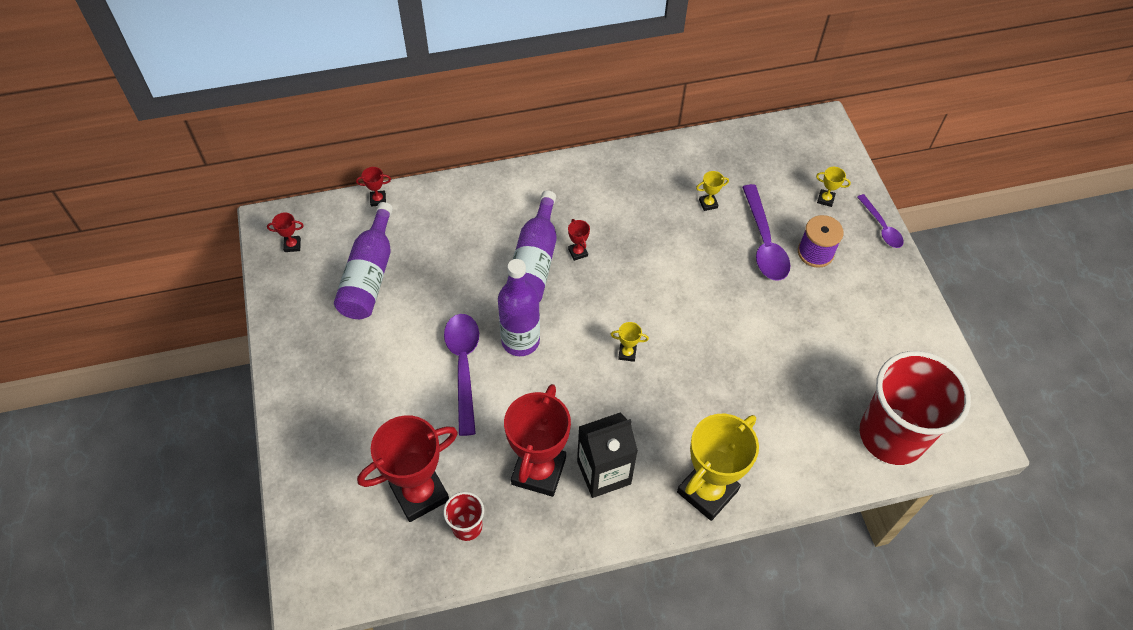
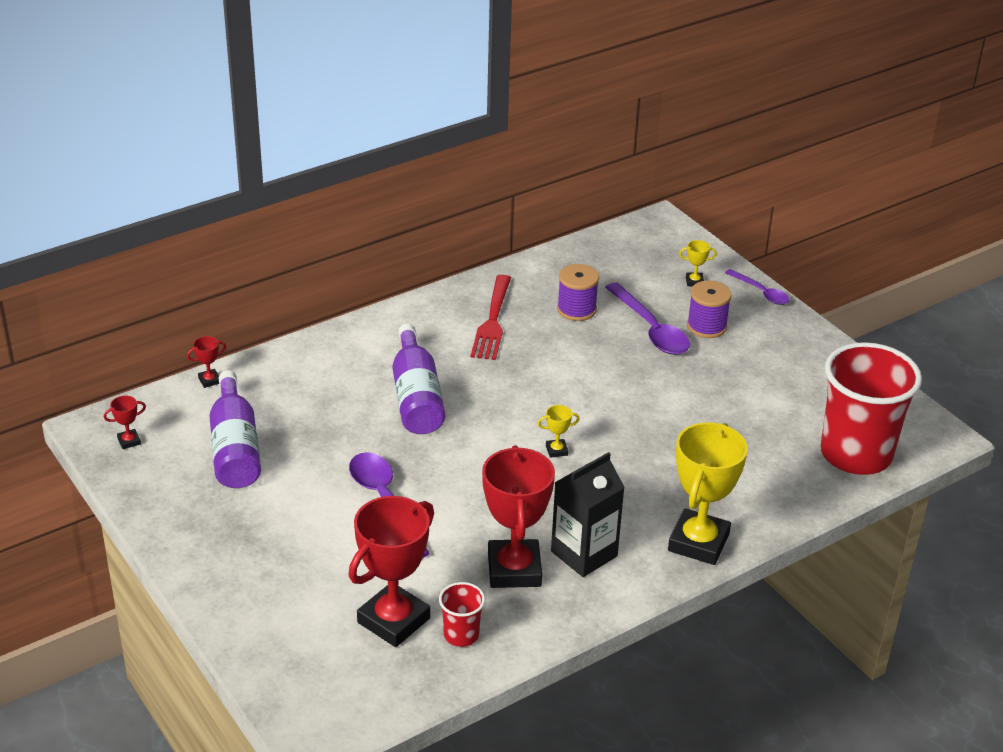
camera: 20 degrees left, 20 degrees down
purple bottle [498,259,540,356] -> none
red trophy [568,219,590,261] -> none
yellow trophy [696,171,729,211] -> purple spool [557,264,599,321]
none -> red fork [471,275,511,360]

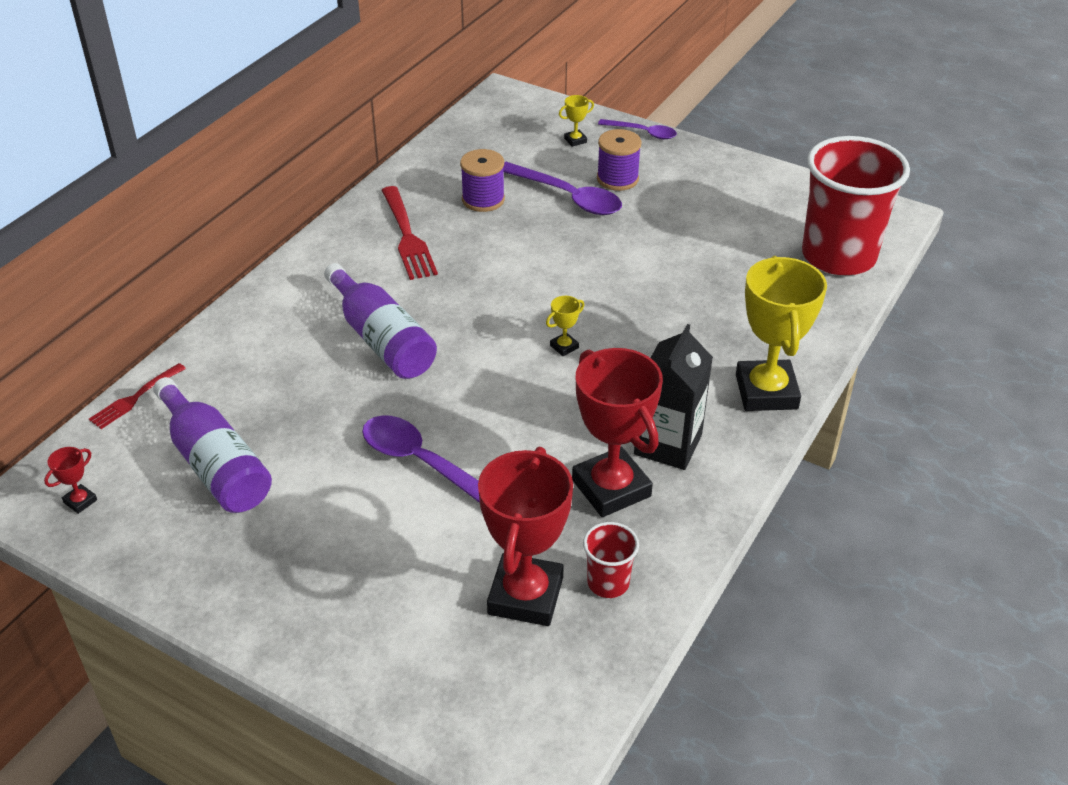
camera: 25 degrees left, 5 degrees up
red trophy [187,336,226,388] -> red fork [89,363,186,429]

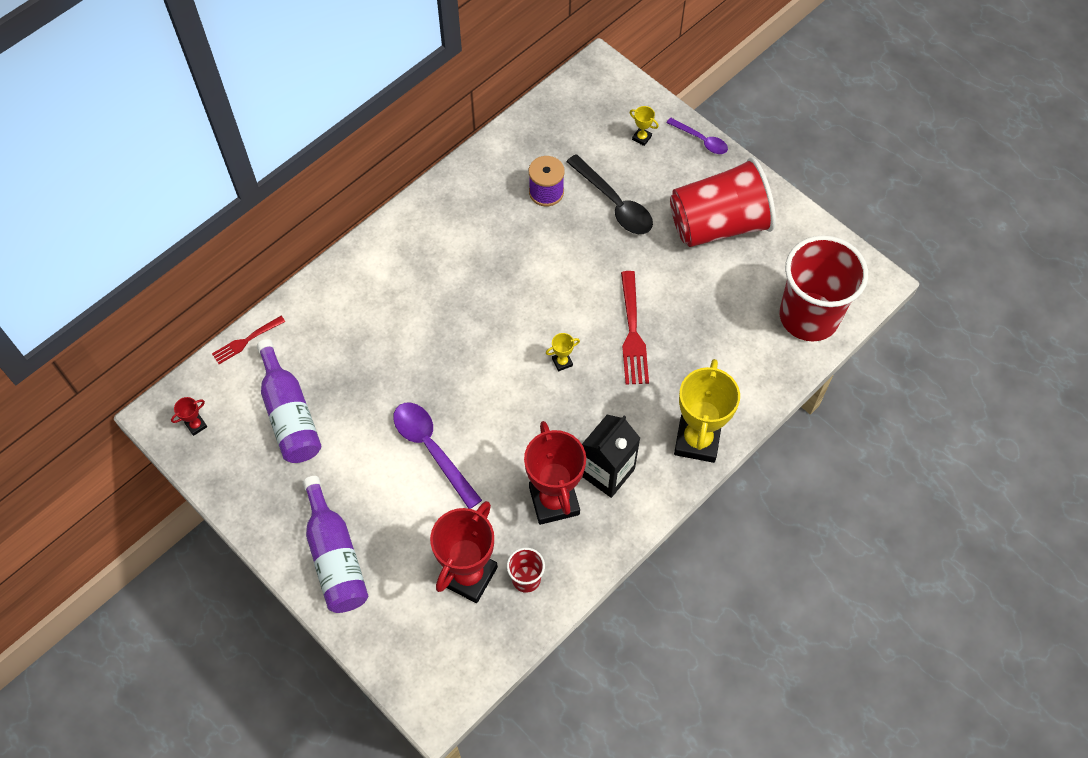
camera: 15 degrees right, 20 degrees up
purple bottle [324,263,437,379] -> purple bottle moved to [303,476,368,613]
red fork [381,186,438,280] -> red fork moved to [621,271,649,385]
purple spoon [503,162,622,215] -> black spoon [566,154,653,234]
yellow trophy [559,95,594,147] -> yellow trophy turned 45 degrees clockwise [630,106,659,146]
purple spool [597,129,642,191] -> none
none -> red cup [670,157,776,247]

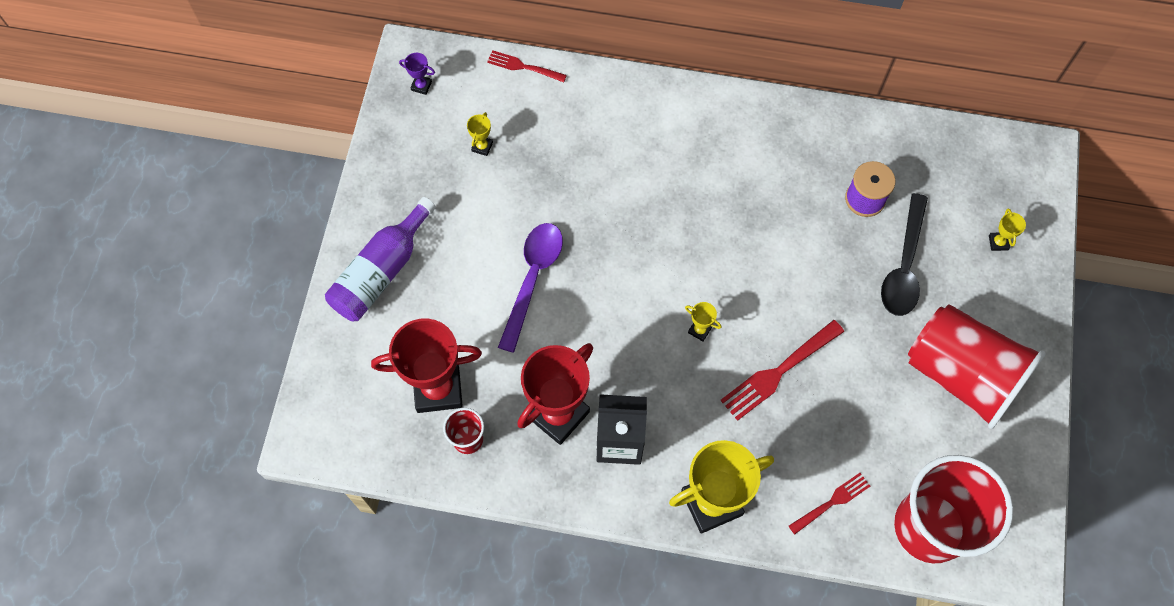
camera: 55 degrees right, 5 degrees up
red trophy [171,397,207,436] -> purple trophy [399,53,435,95]
purple bottle [257,339,321,463] -> yellow trophy [467,112,493,156]
purple spoon [667,118,728,154] -> none
none -> red fork [789,473,870,535]

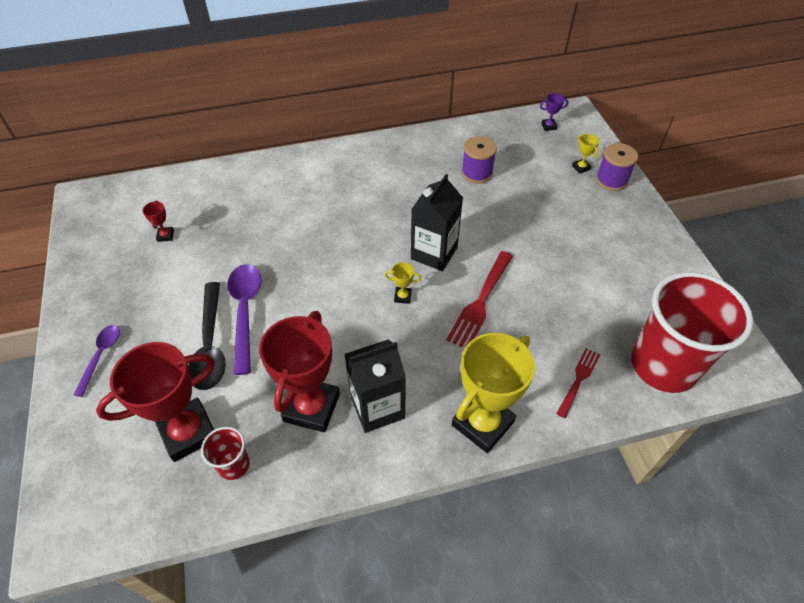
camera: 25 degrees left, 15 degrees down
purple bottle [325,197,436,321] -> purple spoon [73,325,120,397]
purple trophy [399,53,435,95] -> purple trophy moved to [540,93,568,131]
yellow trophy [467,112,493,156] -> red trophy [143,201,174,242]
red fork [487,50,567,82] -> none
black spoon [881,193,928,316] -> black spoon moved to [188,282,226,390]
red cup [908,304,1046,429] -> none
none -> black carton [411,174,463,271]
none -> purple spool [596,143,638,191]

